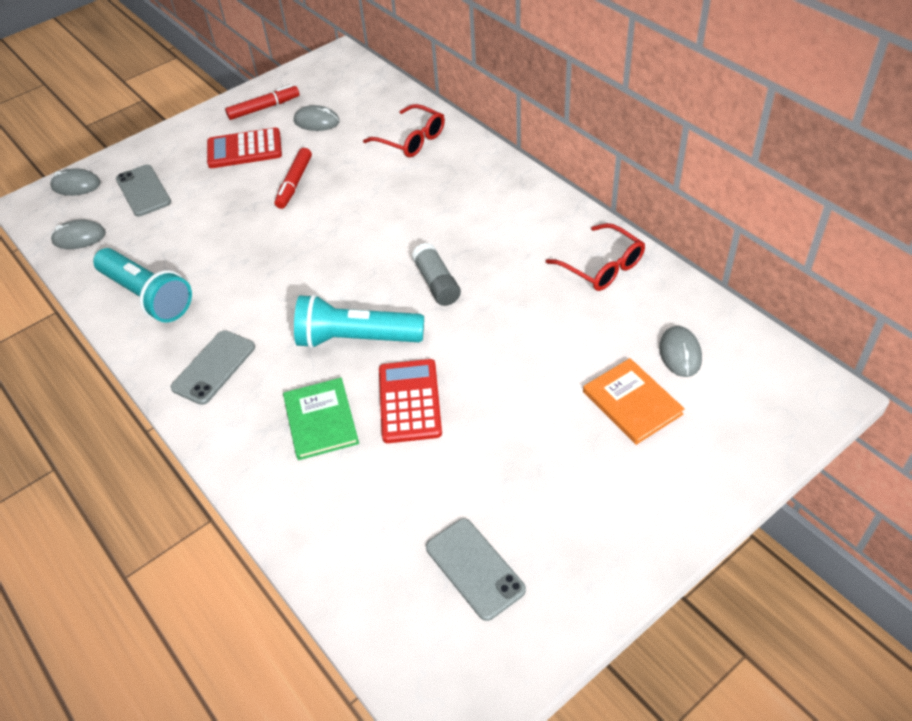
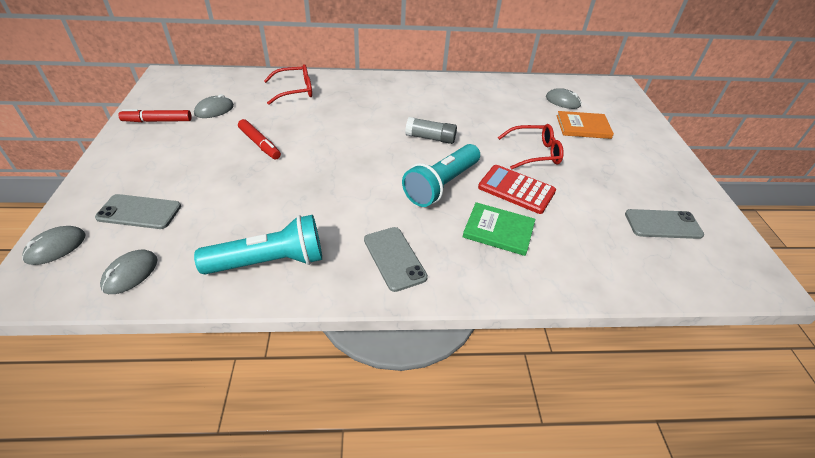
camera: 60 degrees left, 5 degrees down
red calculator [207,127,282,168] -> none
red marker [225,85,300,120] -> red marker turned 105 degrees counterclockwise [118,109,192,122]
red glasses [546,223,645,291] -> red glasses moved to [498,124,564,170]

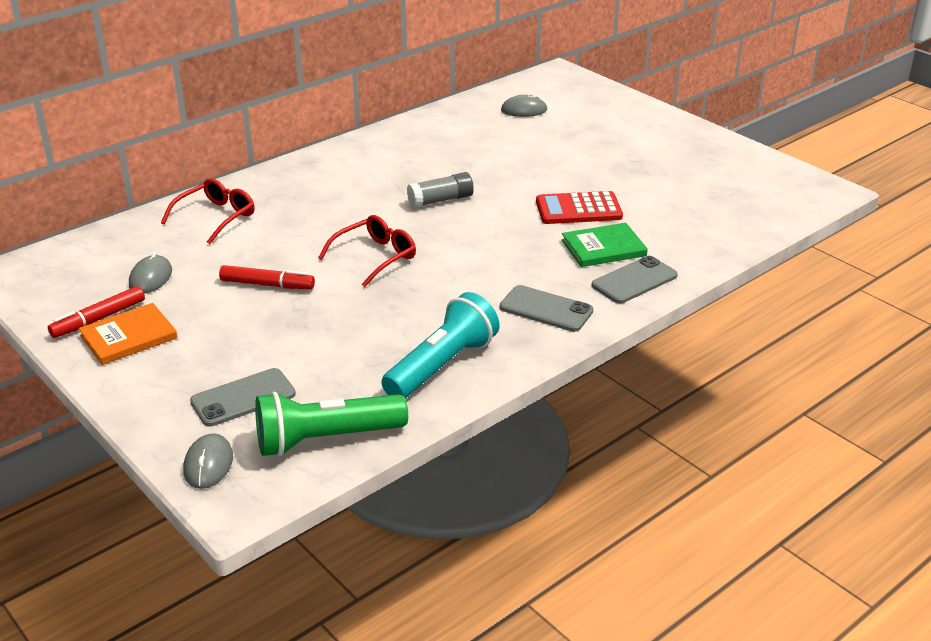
camera: 35 degrees left, 10 degrees down
grey mouse [100,250,157,294] -> green flashlight [255,392,408,457]
turquoise flashlight [402,144,480,207] -> none
red glasses [498,124,564,170] -> red glasses moved to [318,215,416,287]
orange book [557,111,614,139] -> orange book moved to [79,303,178,365]
grey phone [625,209,704,239] -> grey phone moved to [592,256,678,304]

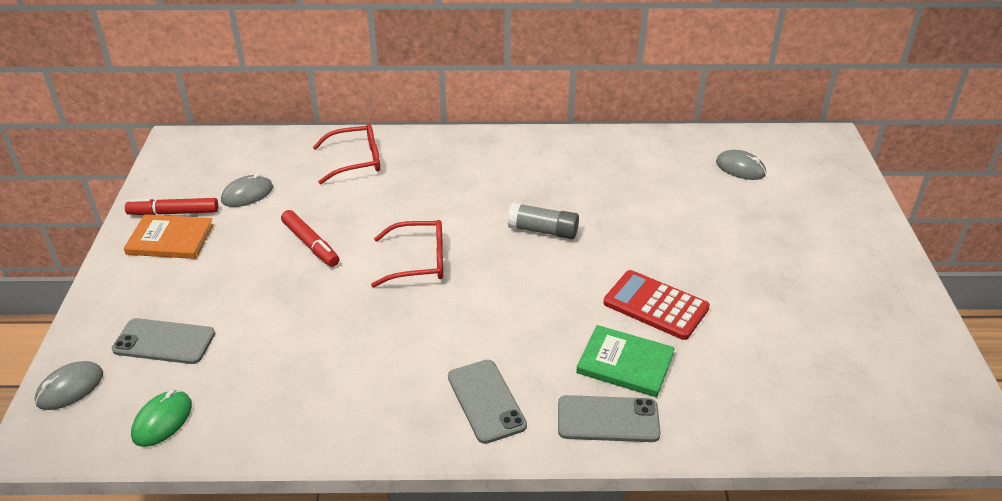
camera: 40 degrees right, 5 degrees up
green flashlight [255,392,408,457] -> green mouse [131,390,192,447]
turquoise flashlight [381,292,500,398] -> none

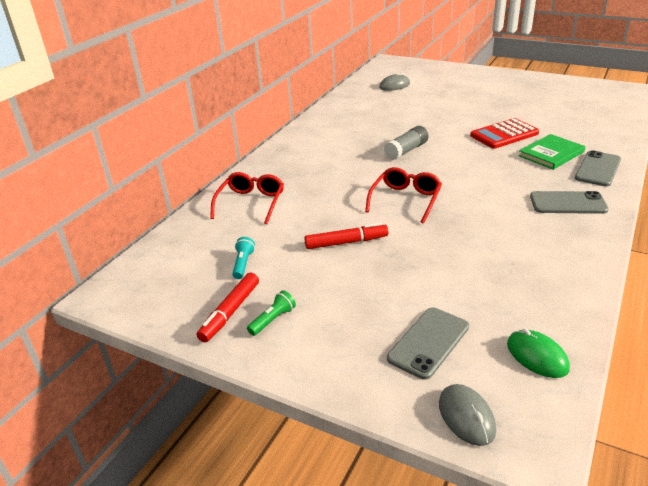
camera: 60 degrees left, 5 degrees down
orange book [124,214,214,259] -> green flashlight [247,290,296,336]
grey mouse [221,173,273,207] -> turquoise flashlight [232,237,255,279]

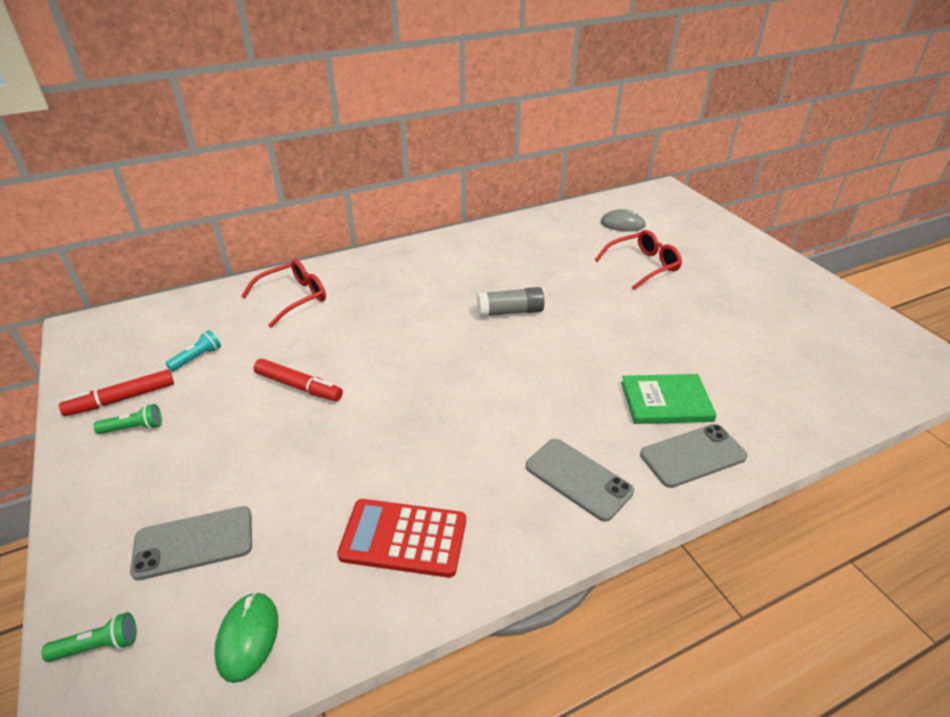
camera: 35 degrees right, 5 degrees up
red glasses [365,167,442,224] -> red glasses moved to [595,230,682,290]
grey mouse [439,384,496,446] -> green flashlight [41,612,136,662]
red calculator [470,118,539,149] -> red calculator moved to [337,499,466,578]

